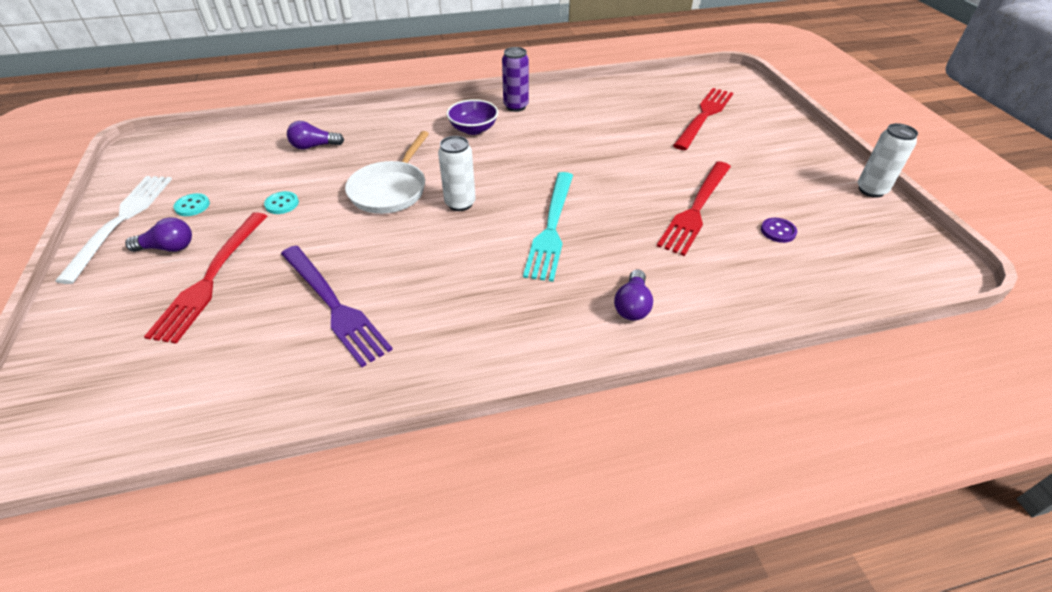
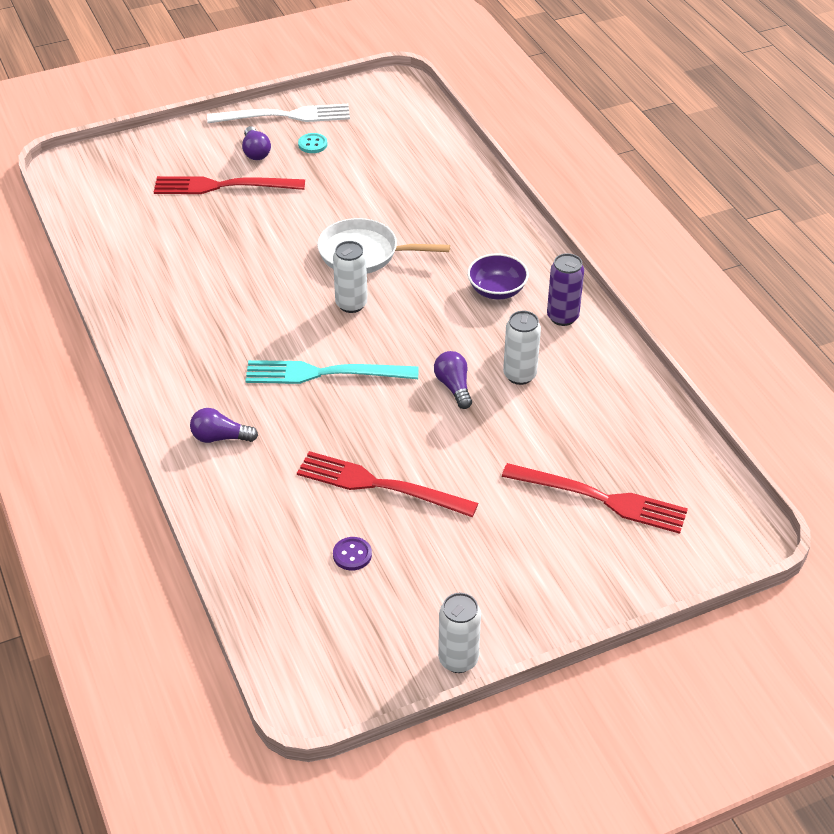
camera: 80 degrees right, 0 degrees up
turquoise button [264,191,299,214] -> none
purple fork [281,246,393,367] -> none
purple light bulb [287,121,344,150] -> purple light bulb moved to [434,351,472,409]
none -> white can [503,311,541,385]

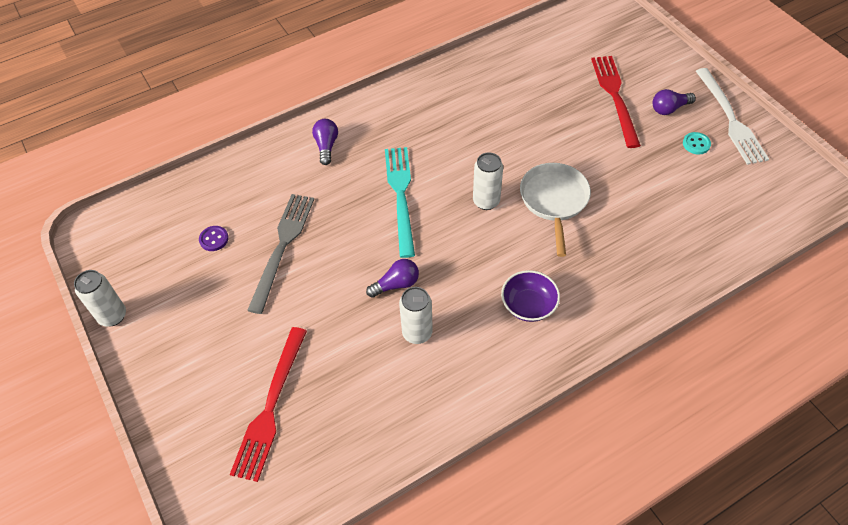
camera: 85 degrees right, 10 degrees up
red fork [297,451,478,517] -> grey fork [247,194,314,314]
purple can [547,253,584,326] -> none

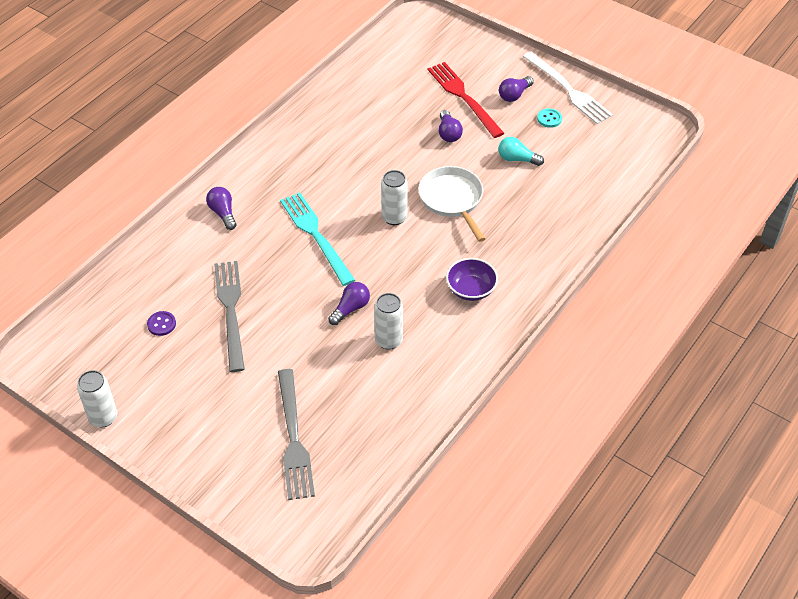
camera: 25 degrees left, 5 degrees down
red fork [230,327,307,482] -> grey fork [278,369,315,500]
none -> purple light bulb [439,110,463,142]
none -> turquoise light bulb [499,137,544,166]

